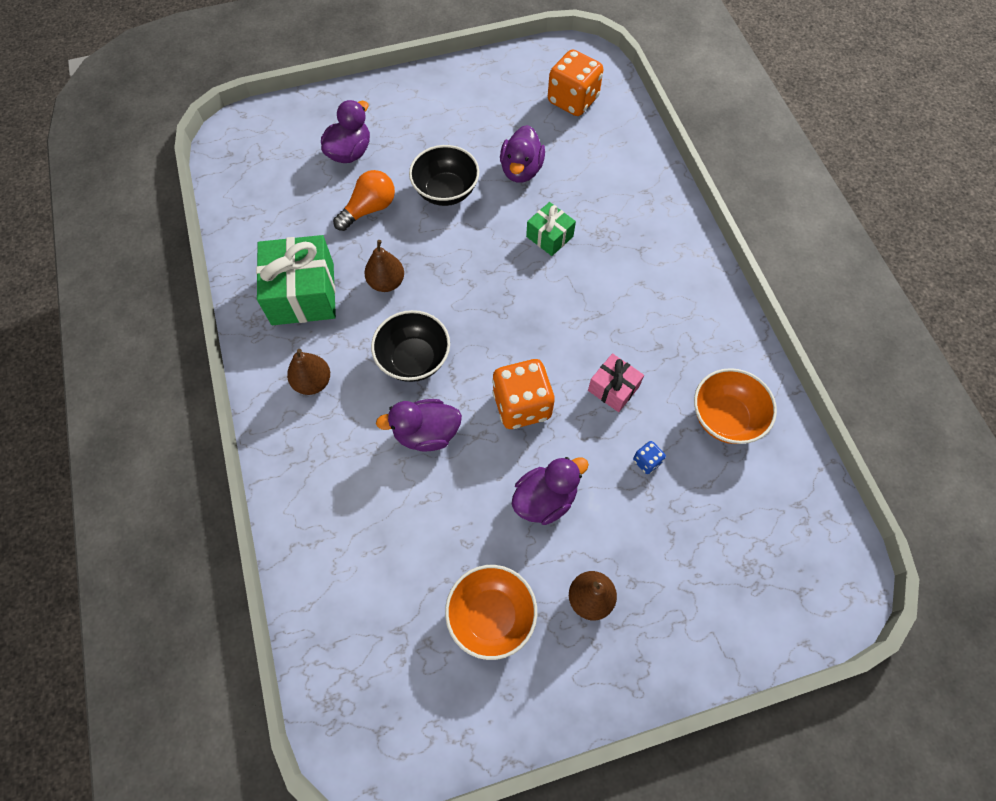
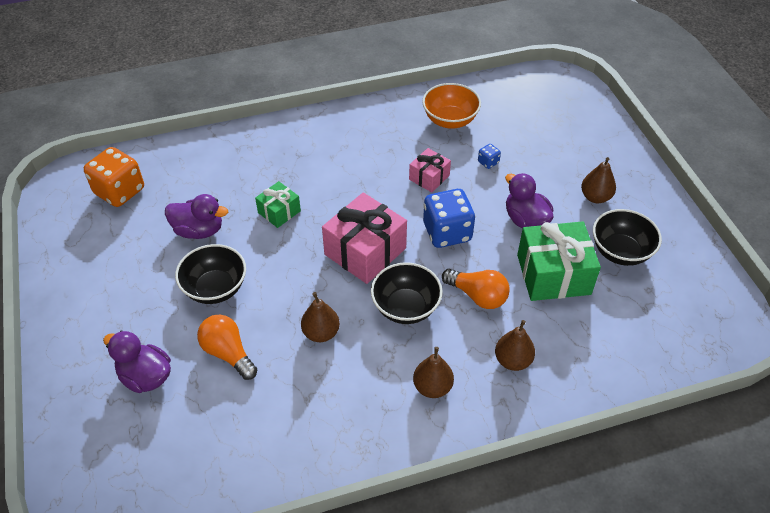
camera: 90 degrees left, 15 degrees down
green gift [256,235,336,325] -> green gift moved to [517,221,601,301]
purple duck [376,399,462,452] -> orange light bulb [442,269,510,309]
orange bowl [445,565,537,660] -> black bowl [593,209,662,266]
orange dice [492,359,554,429] -> blue dice [423,189,475,248]
none -> pink gift [322,192,407,284]
none -> brown pear [495,320,535,371]

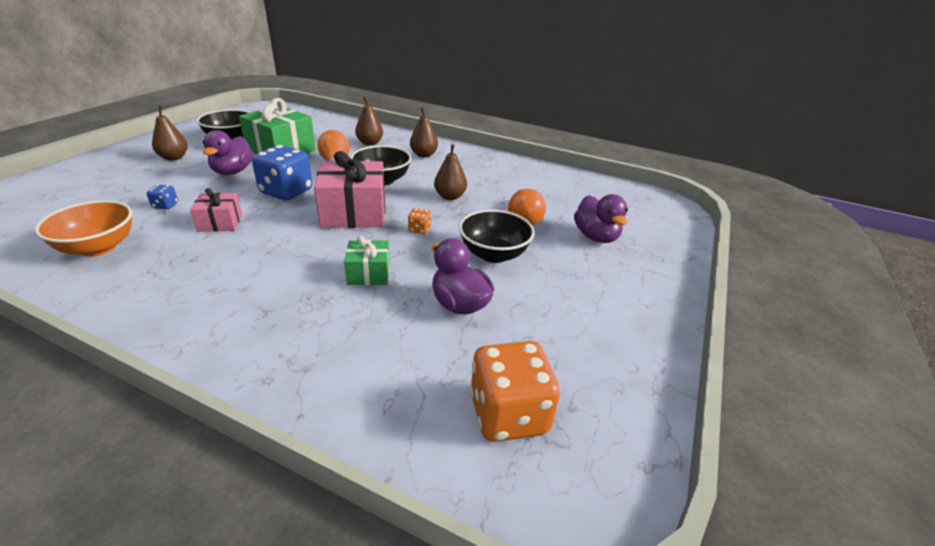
camera: 140 degrees left, 15 degrees down
none -> orange dice [408,208,431,234]

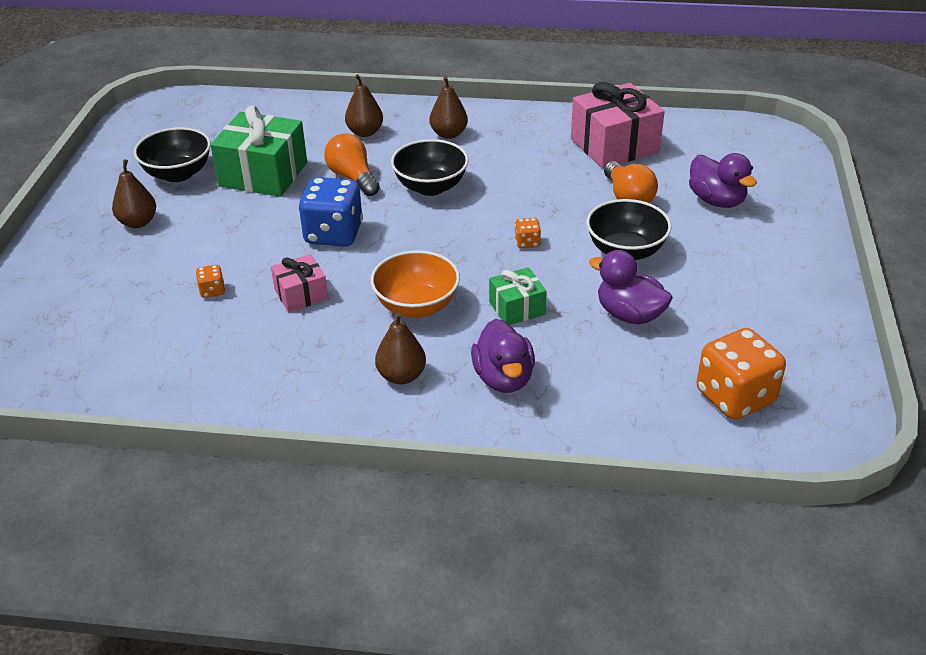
camera: 15 degrees left, 5 degrees up
orange bowl [35,200,132,257] -> orange bowl moved to [371,250,460,318]
blue dice [147,185,178,209] -> orange dice [196,265,225,298]
purple duck [203,130,254,175] -> purple duck moved to [471,319,535,393]
pink gift [314,151,385,228] -> pink gift moved to [571,82,665,169]
brown pear [434,144,467,200] -> brown pear moved to [375,312,426,384]

